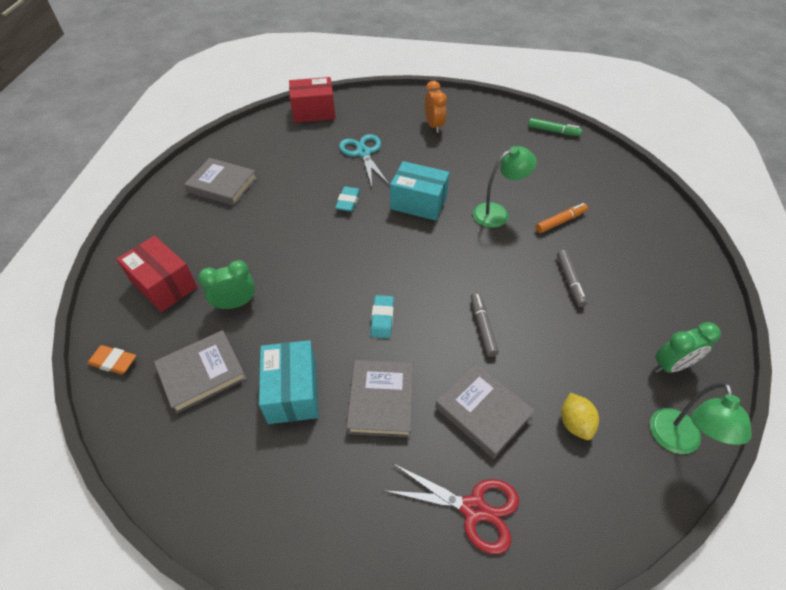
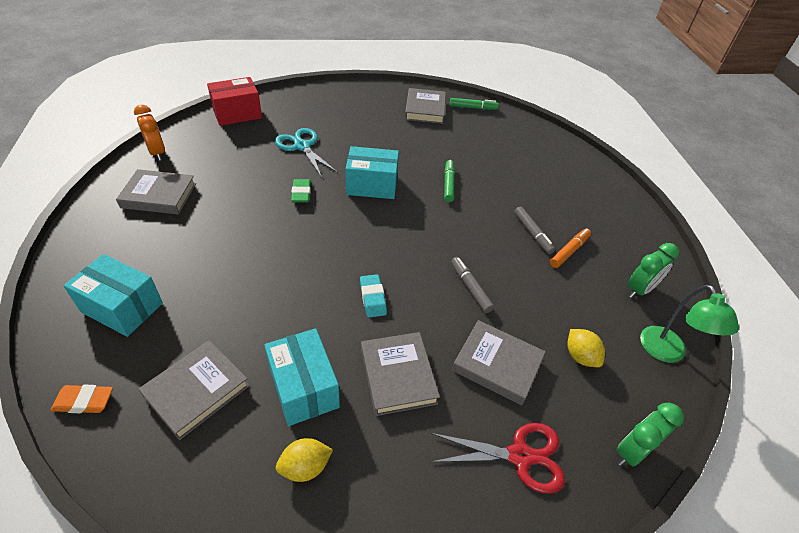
camera: 20 degrees left, 5 degrees down
red box [116,236,197,312] -> turquoise box [63,254,163,337]
green clock [198,260,255,310] -> green clock moved to [617,403,684,466]
turquoise eraser [335,186,361,212] -> green eraser [291,179,311,203]
orange clock [425,81,447,133] -> orange clock moved to [134,105,165,161]
green lamp [473,146,537,228] -> green marker [444,160,455,202]
orange marker [536,203,588,233] -> orange marker moved to [550,229,591,268]
none -> yellow lemon [276,438,333,482]
none -> grey book [405,88,446,124]

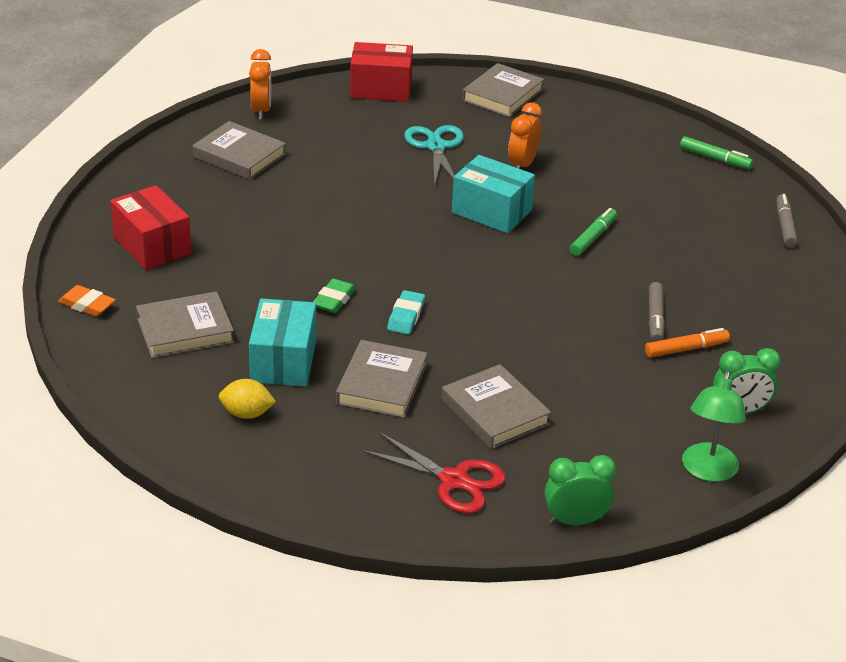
camera: 30 degrees right, 10 degrees down
turquoise box [63,254,163,337] -> red box [110,185,192,270]
green eraser [291,179,311,203] -> green eraser moved to [313,279,356,313]
grey book [405,88,446,124] -> grey book moved to [462,63,544,117]
grey marker [451,257,494,313] -> grey marker moved to [776,194,798,248]
yellow lemon [567,329,605,367] -> none
none -> orange clock [508,102,542,169]

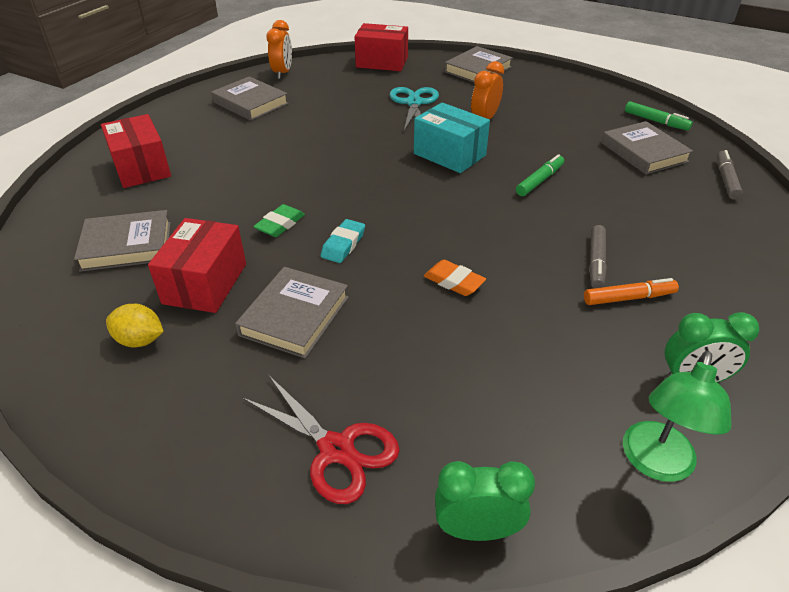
camera: 10 degrees right, 5 degrees up
orange eraser [58,285,116,316] -> orange eraser moved to [424,260,486,296]
turquoise box [249,298,316,387] -> red box [148,218,246,313]
grey book [442,364,551,449] -> grey book moved to [602,121,693,175]

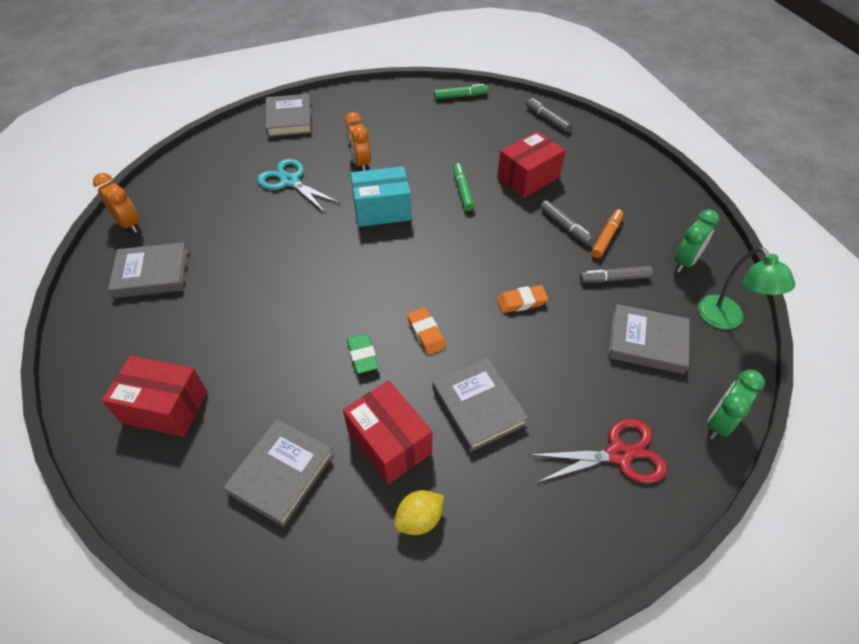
camera: 50 degrees left, 10 degrees up
turquoise eraser [321,219,365,263] -> orange eraser [407,307,446,355]
red box [354,23,408,71] -> red box moved to [497,131,566,198]
grey book [602,121,693,175] -> grey book moved to [608,304,690,374]
none -> grey marker [580,266,653,283]

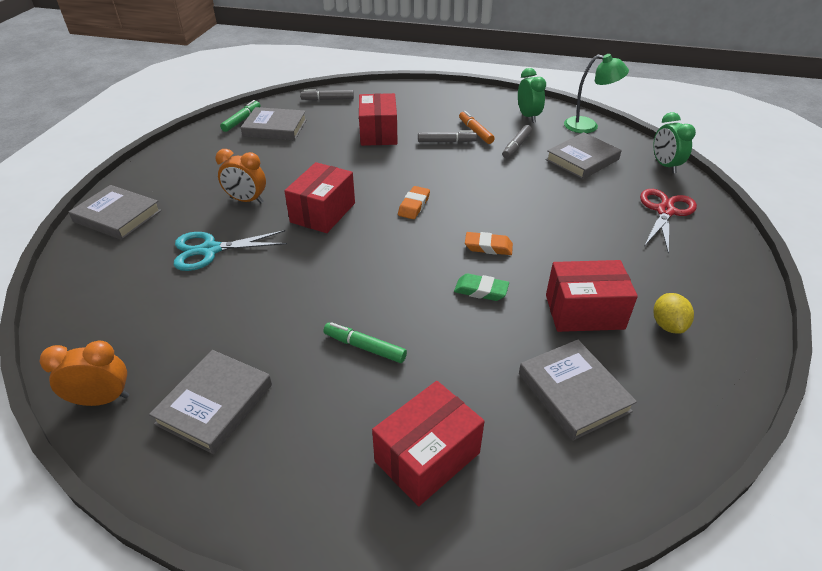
camera: 55 degrees left, 10 degrees down
turquoise box [351,166,411,227] -> red box [284,162,355,233]
grey book [433,358,529,452] -> grey book moved to [241,107,307,141]
green marker [453,163,475,211] -> green marker moved to [324,322,407,363]
orange eraser [497,285,548,313] -> orange eraser moved to [398,186,430,219]

